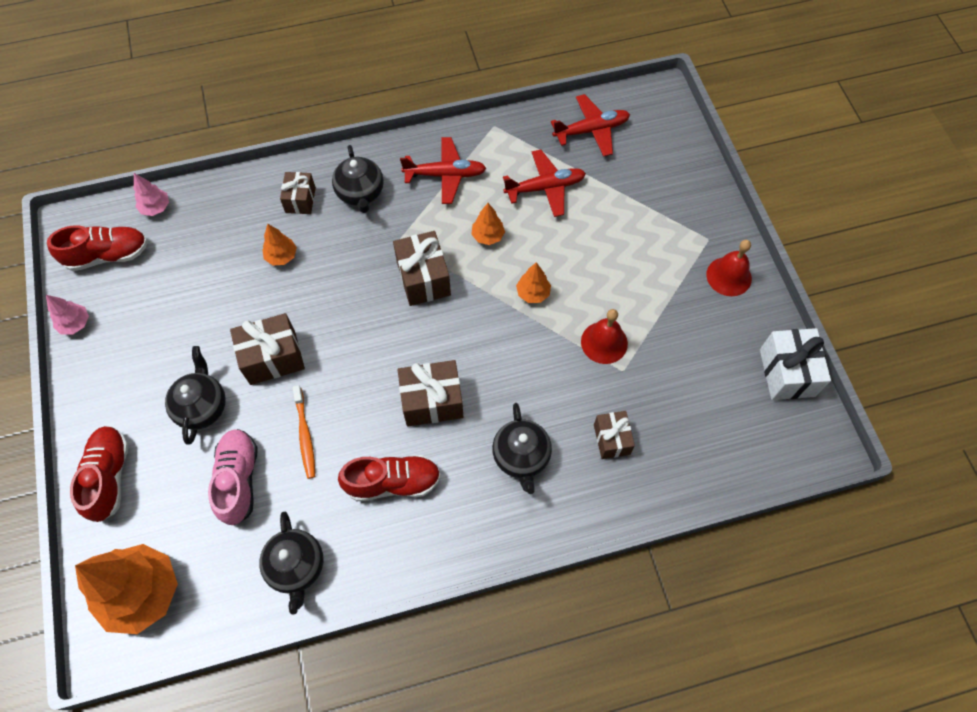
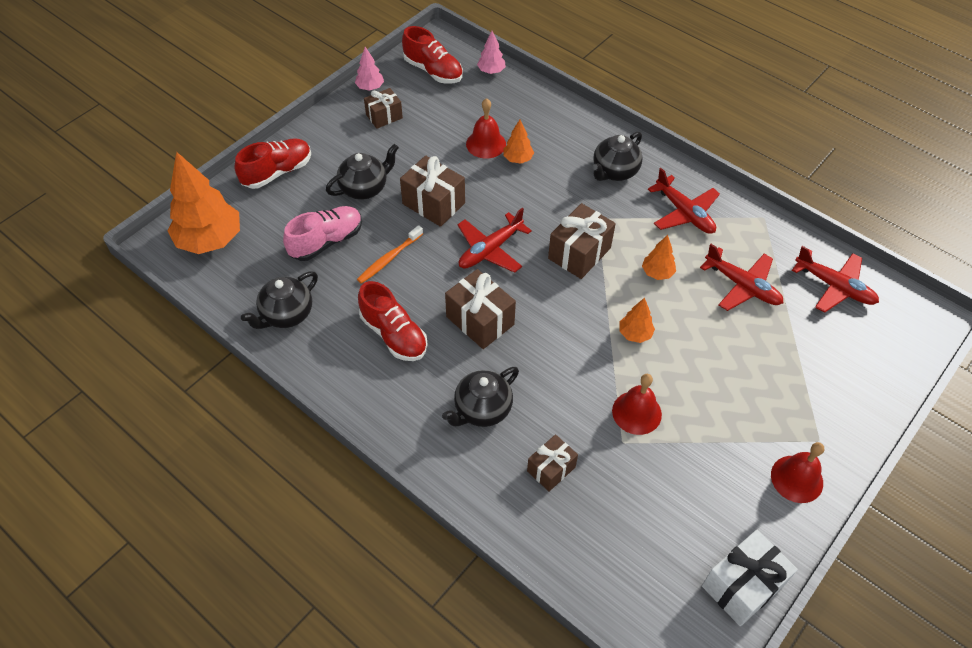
camera: 55 degrees right, 10 degrees down
brown gift [280,172,316,214] -> brown gift moved to [364,88,403,129]
none -> red plane [458,208,532,273]
none -> red bell [466,98,506,159]

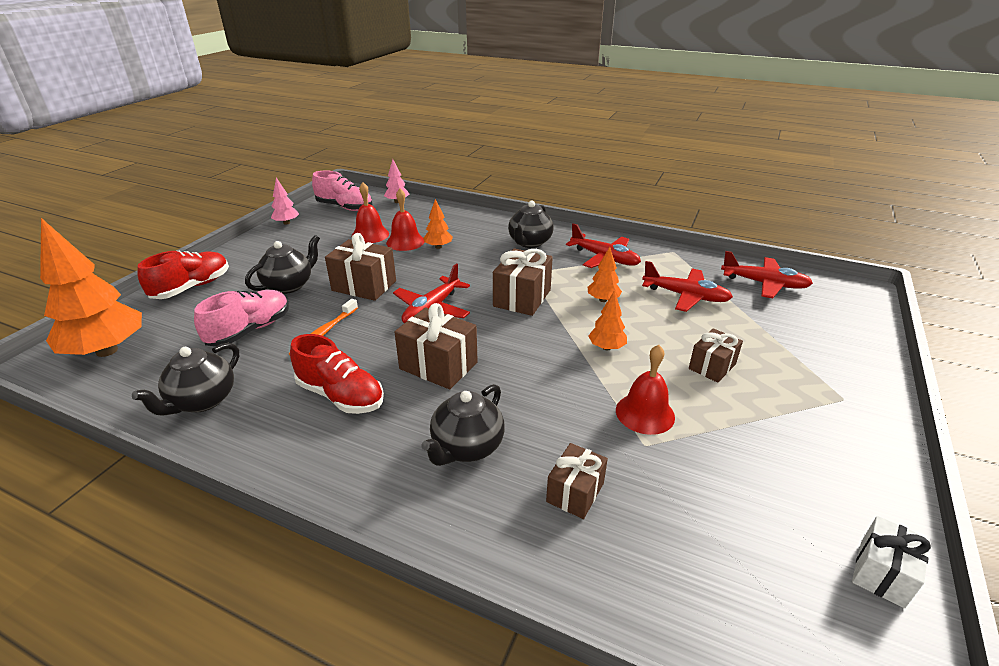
camera: 15 degrees left, 20 degrees down
brown gift [364,88,403,129] -> brown gift moved to [689,328,743,383]
red shoe [402,26,463,84] -> pink shoe [312,170,372,211]
white gift [702,530,798,626] -> white gift [852,516,931,608], size x0.64
red bell [771,442,824,503] -> red bell moved to [351,182,389,243]

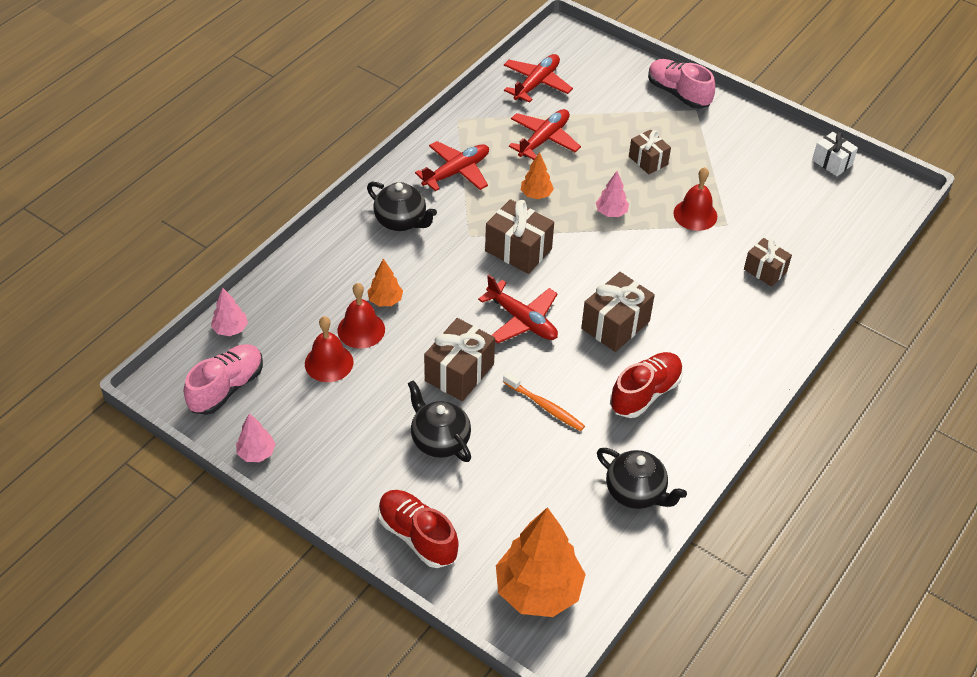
camera: 80 degrees left, 15 degrees up
pink shoe [194,290,289,346] -> pink shoe moved to [648,59,715,109]
black teapot [422,384,505,466] -> none
orange tree [588,290,627,351] -> pink tree [596,171,629,217]

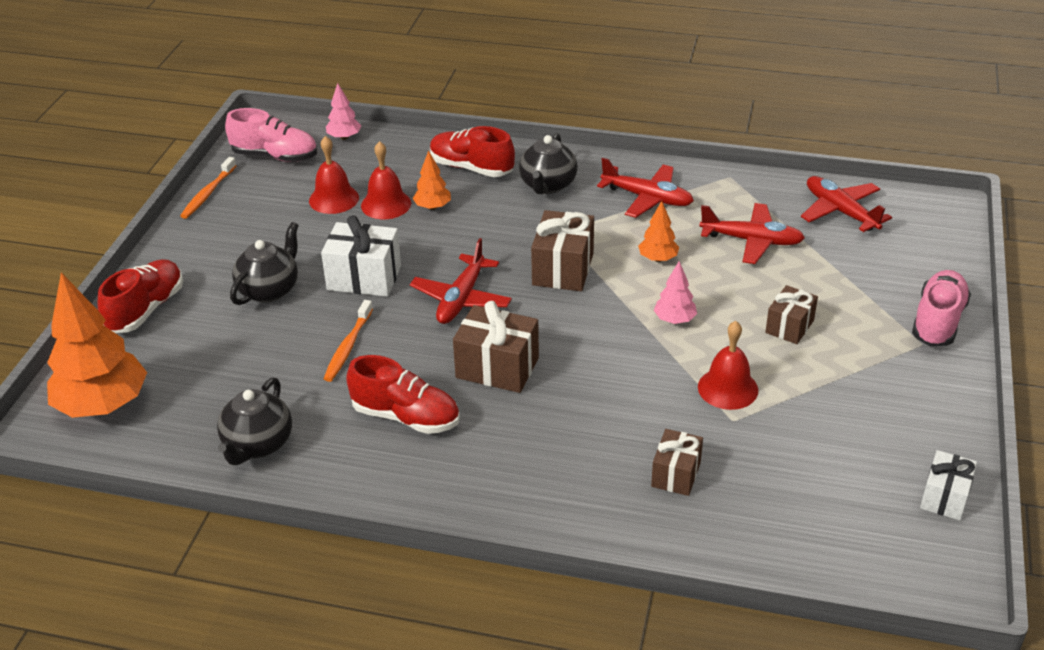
camera: 70 degrees right, 10 degrees down
pink tree [236,413,276,462] -> orange toothbrush [180,157,237,219]
brown gift [424,318,495,401] -> white gift [321,215,401,297]
red plane [504,54,573,103] -> red plane turned 135 degrees counterclockwise [801,176,892,232]
none -> red shoe [430,126,515,177]

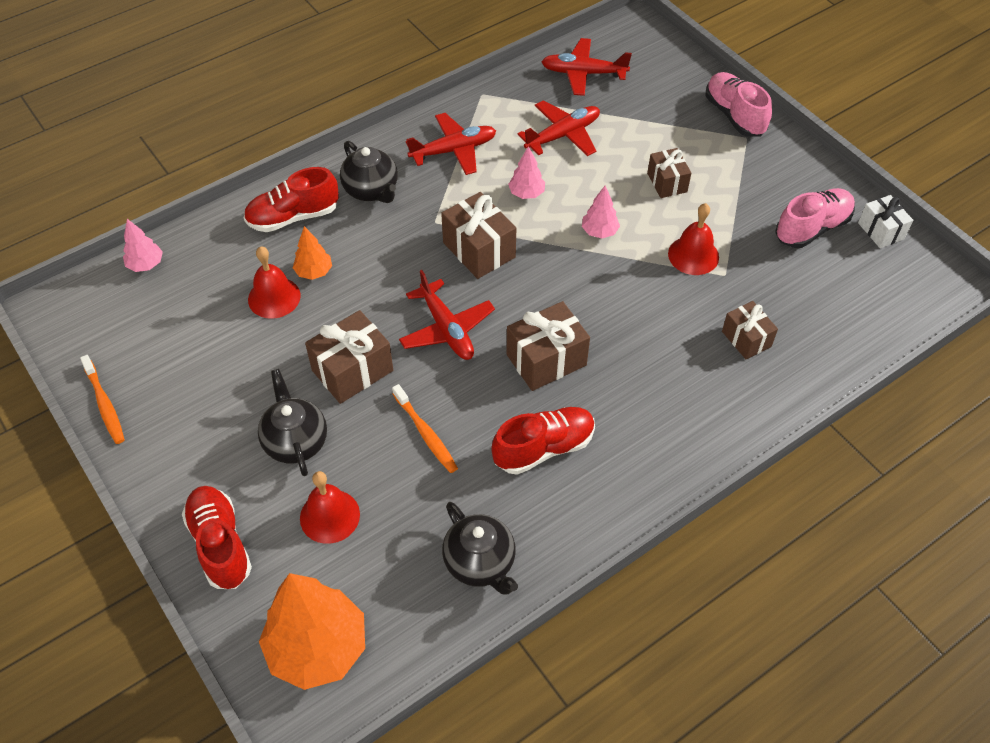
camera: 50 degrees left, 15 degrees up
pink shoe [225,108,317,162] -> pink shoe moved to [775,188,855,248]
red bell [309,136,359,214] -> red bell moved to [300,471,360,544]
white gift [321,215,401,297] -> brown gift [305,310,393,404]
orange tree [638,201,679,262] -> pink tree [508,146,545,199]

